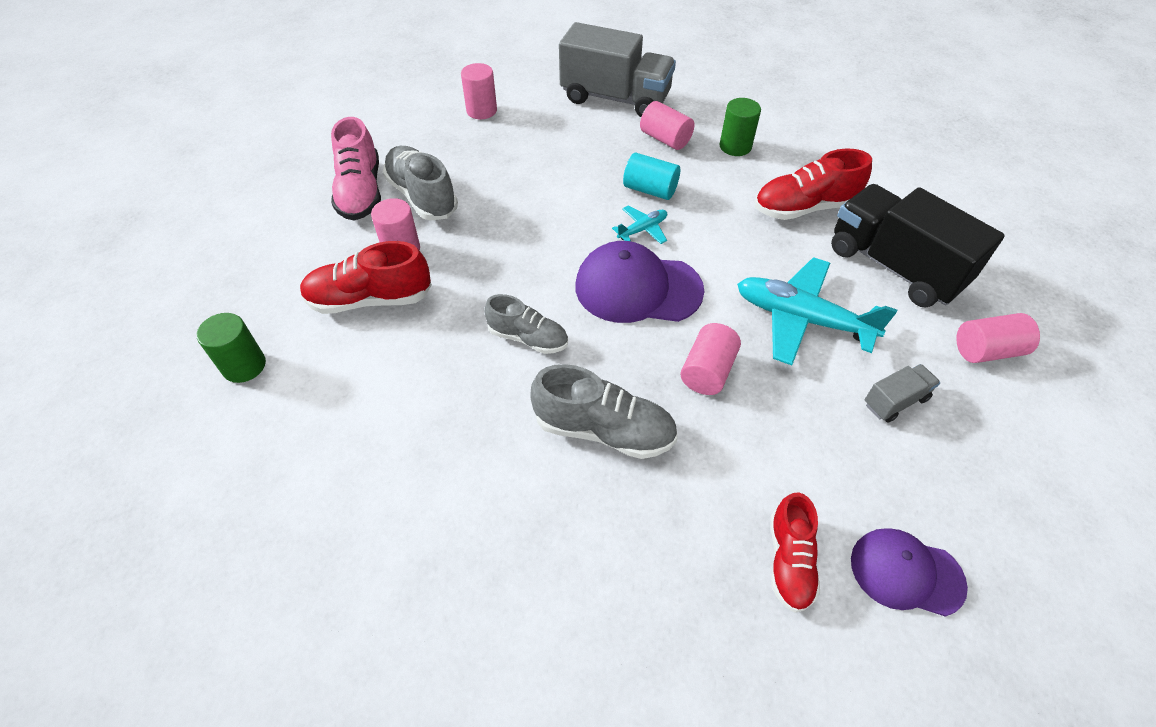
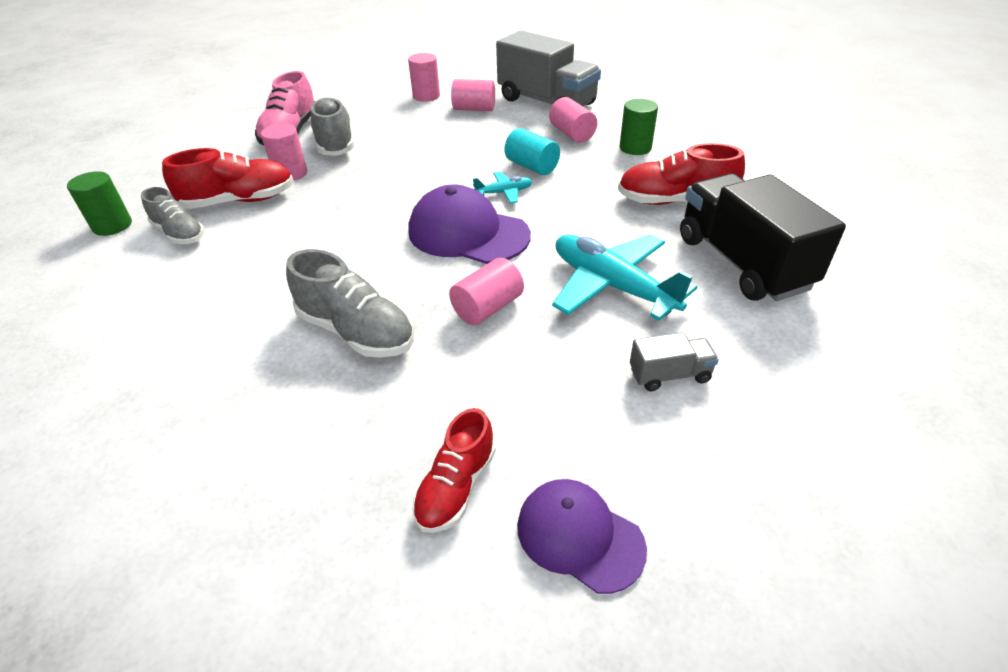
camera: 20 degrees right, 10 degrees down
red shoe [300,241,432,314] -> red shoe turned 150 degrees clockwise [162,148,294,209]
grey shoe [484,294,568,354] -> grey shoe moved to [141,187,205,244]
pink cylinder [956,313,1040,363] -> pink cylinder moved to [451,79,495,111]

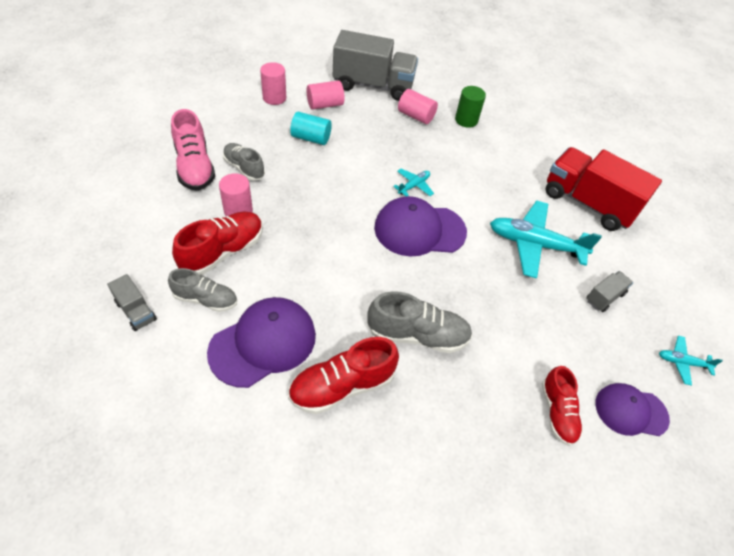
camera: 35 degrees left, 10 degrees up
green cylinder [67,171,132,236] -> grey truck [107,274,157,331]
grey shoe [310,96,354,156] -> grey shoe [223,143,265,181], size x0.66
pink cylinder [449,258,524,325] -> none
turquoise cylinder [504,128,560,175] -> turquoise cylinder moved to [290,112,332,145]
red shoe [618,143,745,205] -> red shoe moved to [288,337,399,414]
black truck [680,173,846,301] -> red truck [545,147,662,231]
none -> purple cap [207,297,316,388]
none -> turquoise plane [659,336,723,386]

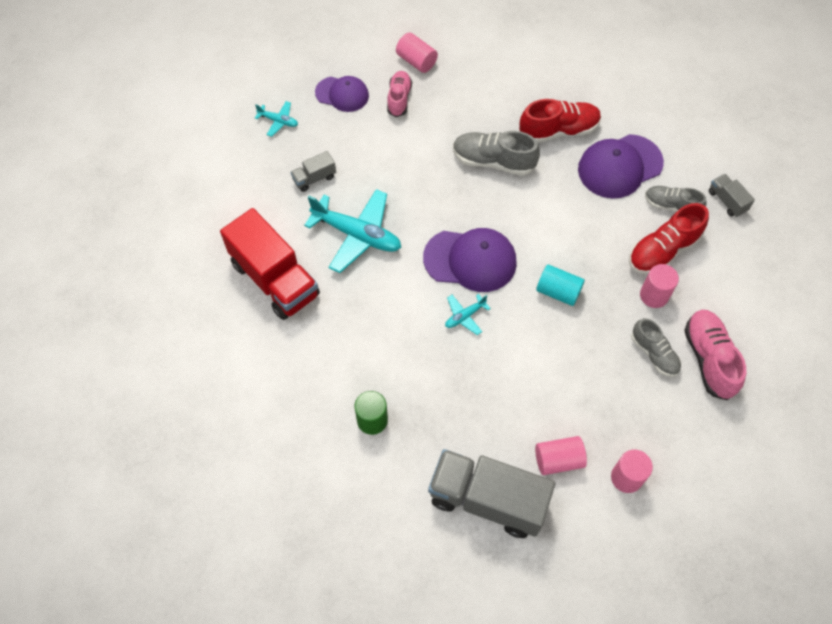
camera: 165 degrees left, 10 degrees up
turquoise cylinder [290,112,332,145] -> turquoise cylinder moved to [536,264,585,306]
pink cylinder [398,89,438,124] -> pink cylinder moved to [396,32,438,73]
red shoe [542,366,583,446] -> pink shoe [387,71,412,117]

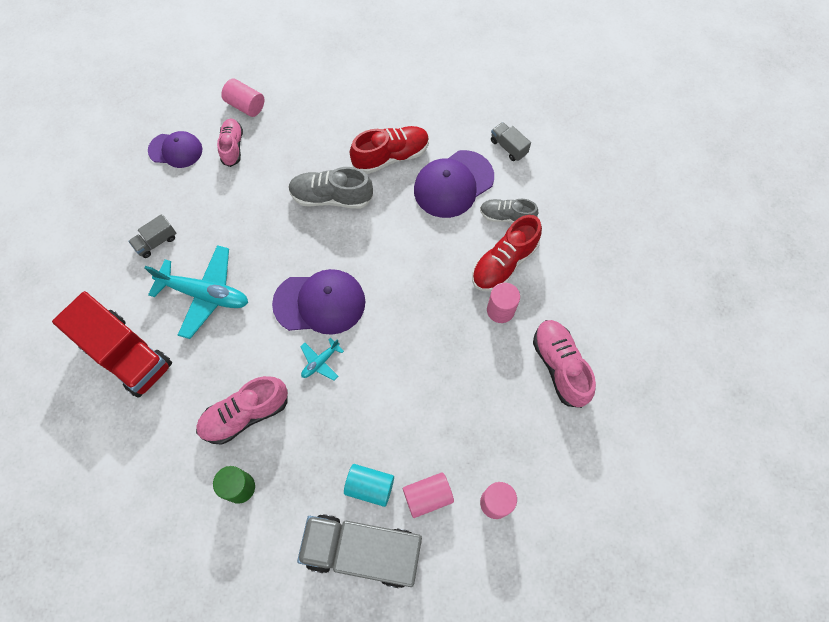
camera: 10 degrees left, 5 degrees up
turquoise plane [255,101,298,137] -> none
turquoise cylinder [536,264,585,306] -> turquoise cylinder moved to [344,464,394,507]
grey shoe [631,318,681,377] -> none
grey truck [709,174,755,217] -> grey truck moved to [491,122,531,161]
none -> pink shoe [196,376,288,445]

